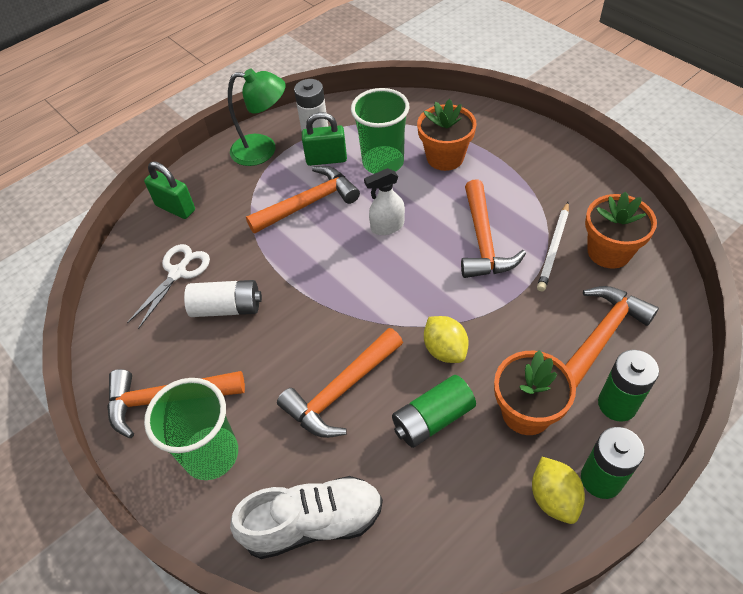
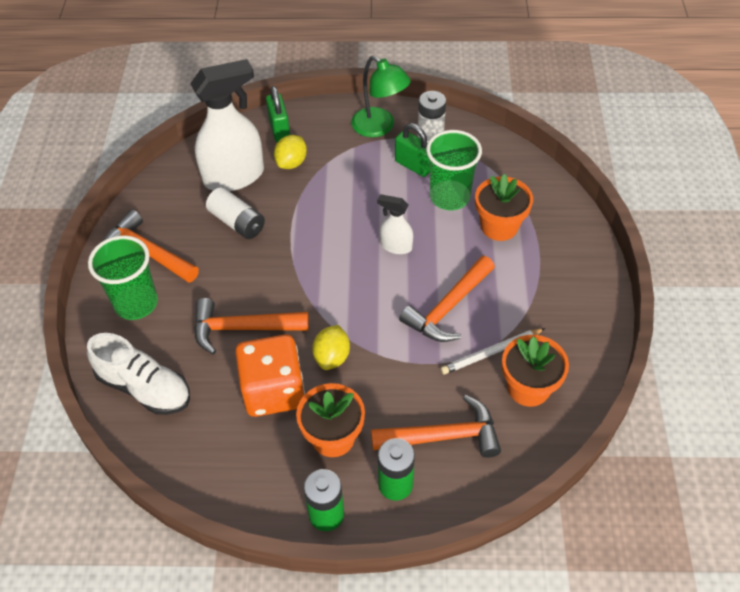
camera: 40 degrees right, 0 degrees up
white scissors [127,244,210,329] -> white spray bottle [190,59,264,192]
orange hammer [246,166,360,234] -> none
green battery [392,375,476,448] -> orange dice [235,334,305,417]
yellow lemon [532,457,585,524] -> yellow lemon moved to [274,135,307,169]

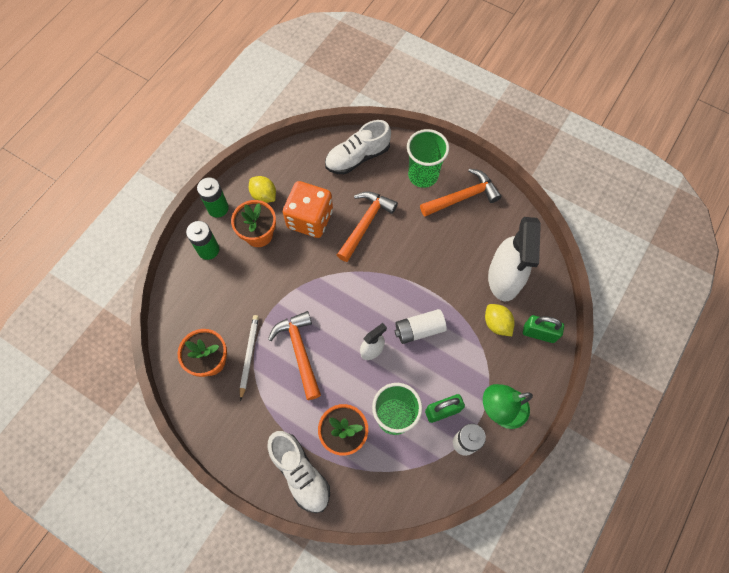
camera: 120 degrees right, 15 degrees up
white battery [206,187,265,239] -> white battery moved to [394,309,447,344]
yellow lemon [312,325,350,370] -> yellow lemon moved to [249,176,276,203]
orange hammer [371,395,501,458] -> none
none -> white shoe [268,431,330,513]

